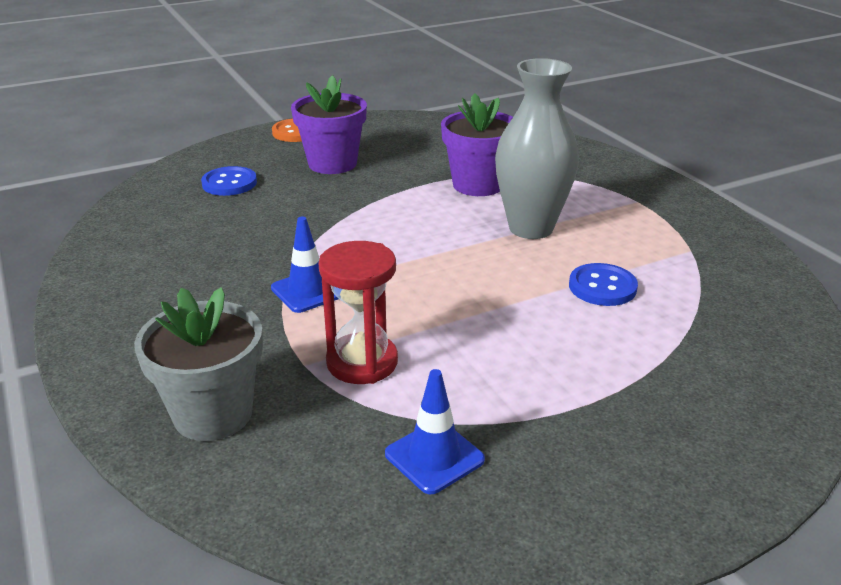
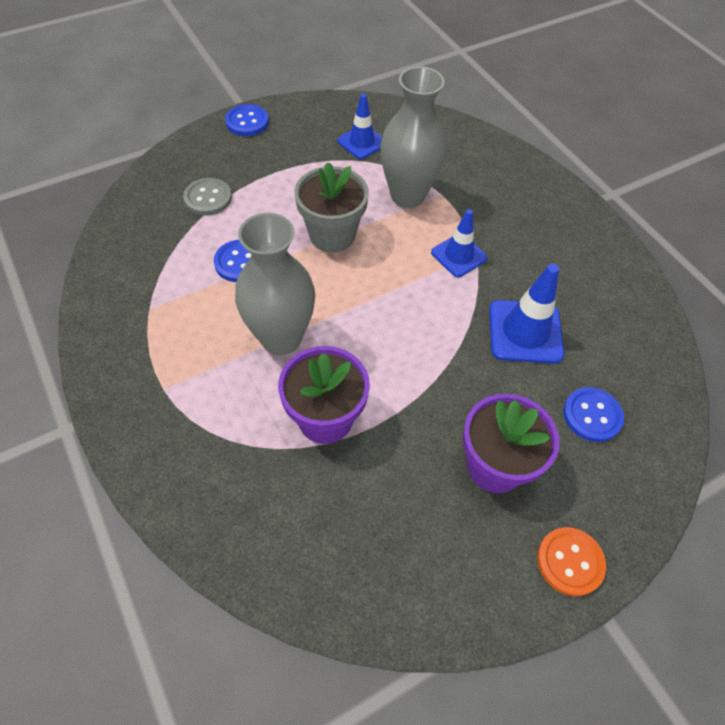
camera: 175 degrees right, 25 degrees up
grey flower pot [134,287,263,441] -> grey flower pot moved to [294,162,369,253]
red hourglass [318,241,398,384] -> grey vase [380,66,447,208]
none -> grey button [183,178,232,216]
none -> blue button [225,104,269,136]
none -> blue traffic cone [489,264,564,364]

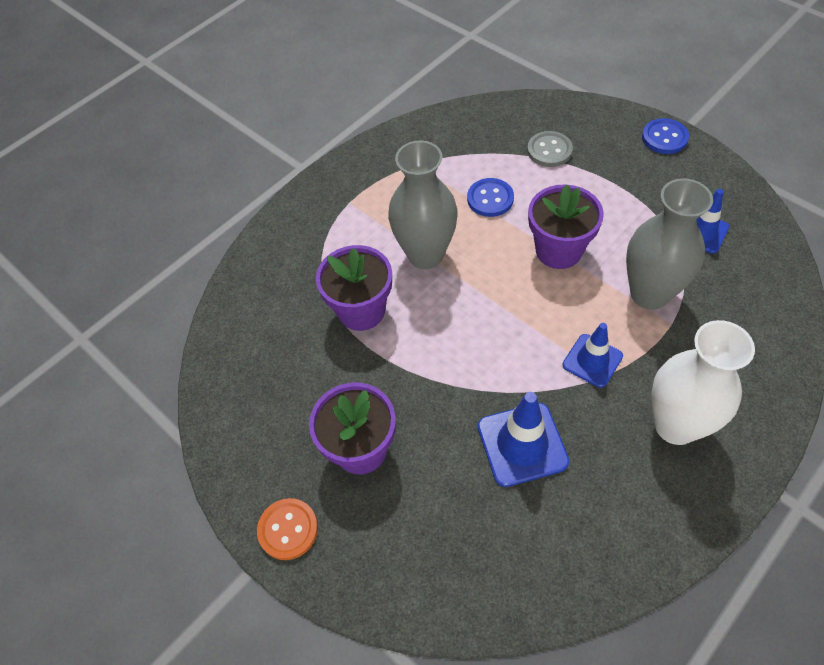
camera: 80 degrees right, 0 degrees up
grey flower pot [294,162,369,253] -> purple flower pot [528,184,604,269]
blue button [563,387,624,442] -> none
none -> white vase [651,320,755,445]

